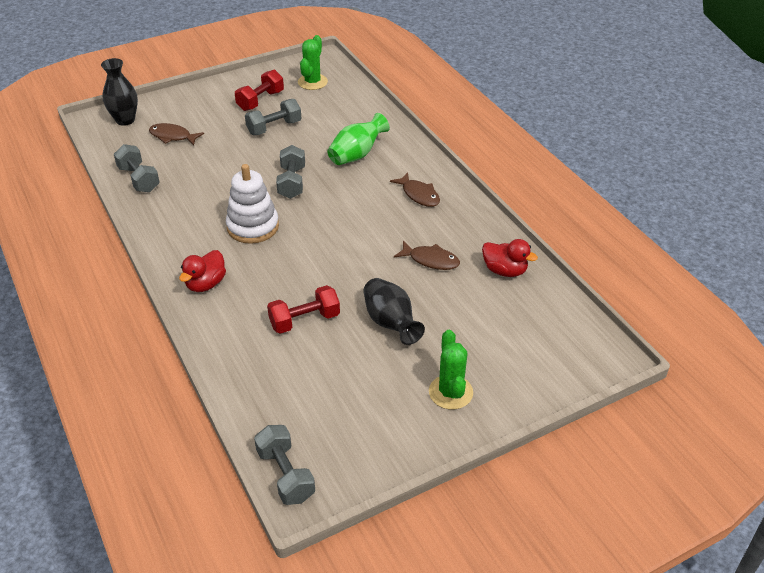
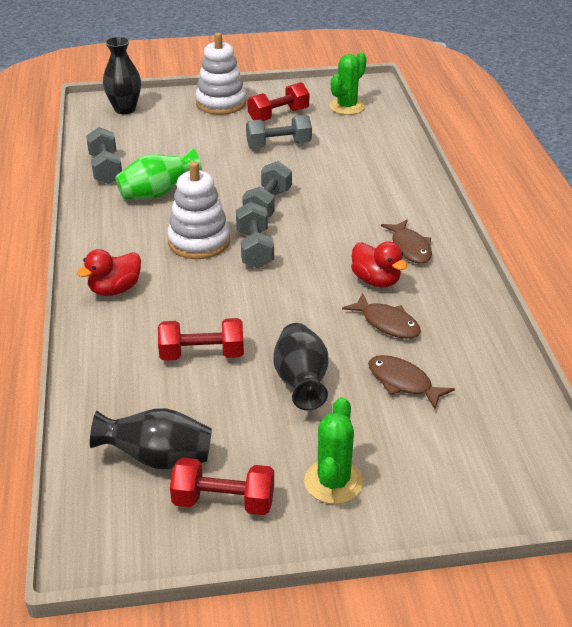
camera: 20 degrees right, 5 degrees down
brown fish [149,123,204,146] -> brown fish moved to [368,355,455,409]
grey dumbbell [254,425,315,505] -> grey dumbbell moved to [236,202,274,269]
green vase [327,113,390,165] -> green vase moved to [115,148,202,199]
red duck [482,239,538,277] -> red duck moved to [351,241,407,288]
none -> black vase [90,408,212,469]
none -> red dumbbell [170,458,274,515]
none -> white stacking toy [195,33,246,115]

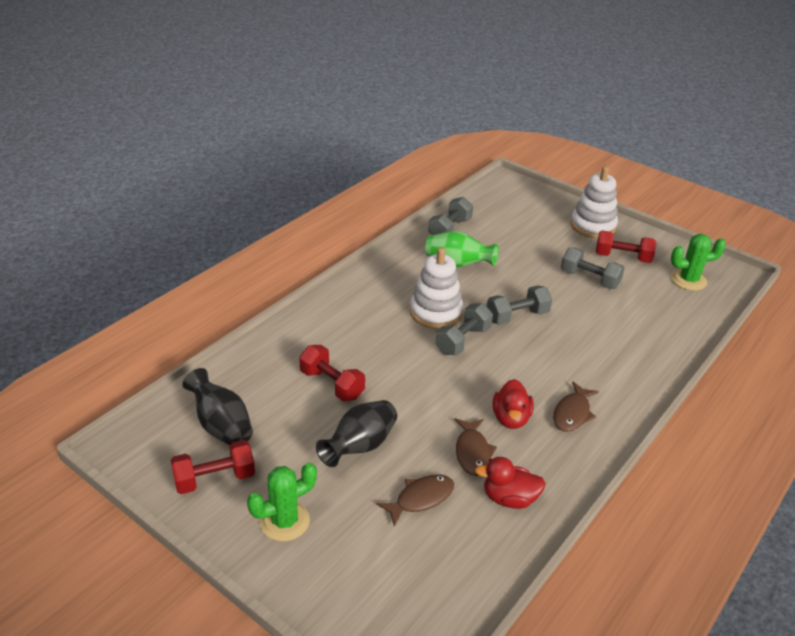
camera: 45 degrees right, 0 degrees up
red duck [77,249,141,296] -> red duck moved to [475,457,546,509]
black vase [103,36,141,114] -> none
red dumbbell [170,458,274,515] -> red dumbbell turned 75 degrees counterclockwise [171,440,255,494]
brown fish [368,355,455,409] -> brown fish turned 60 degrees clockwise [376,474,454,527]

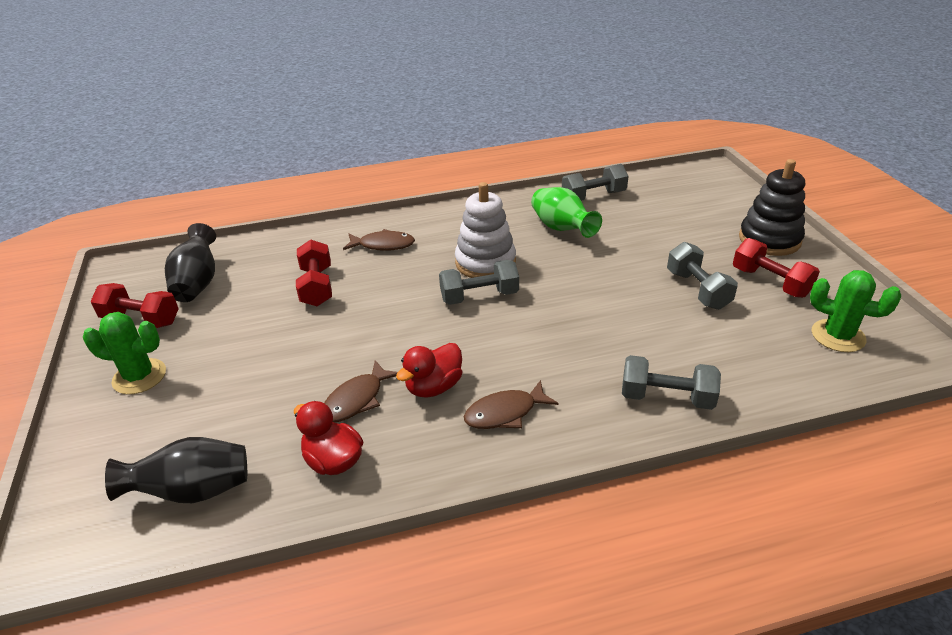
camera: 40 degrees right, 0 degrees up
black vase [316,400,397,467] -> black vase moved to [105,437,247,503]
brown fish [376,474,454,527] -> brown fish moved to [343,229,415,251]
grey dumbbell [487,285,552,325] -> grey dumbbell moved to [622,355,721,410]
white stacking toy [570,166,618,238] -> black stacking toy [739,159,805,256]

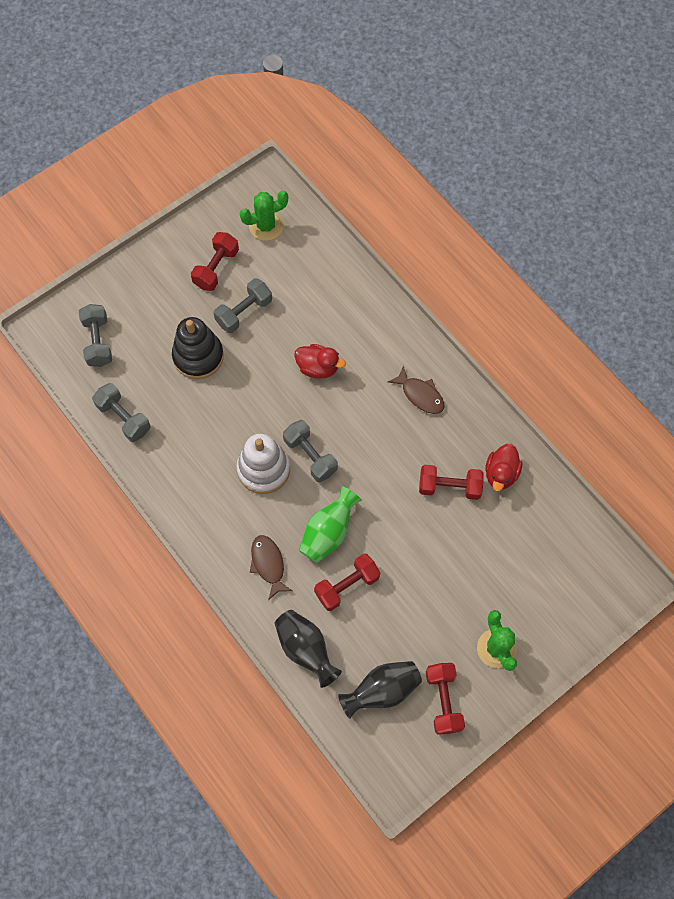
camera: 115 degrees left, 30 degrees up
black vase [105,437,247,503] -> black vase moved to [275,610,342,688]
brown fish [324,360,398,422] -> red dumbbell [419,465,484,500]
red duck [396,343,462,398] -> red duck moved to [294,344,346,378]
green vase [531,187,602,238] -> green vase moved to [299,486,362,563]
grey dumbbell [622,355,721,410] -> grey dumbbell moved to [79,304,112,367]
black stacking toy [739,159,805,256] -> black stacking toy moved to [172,317,224,379]
green cactus [810,270,901,352] -> green cactus turned 60 degrees clockwise [240,191,288,241]

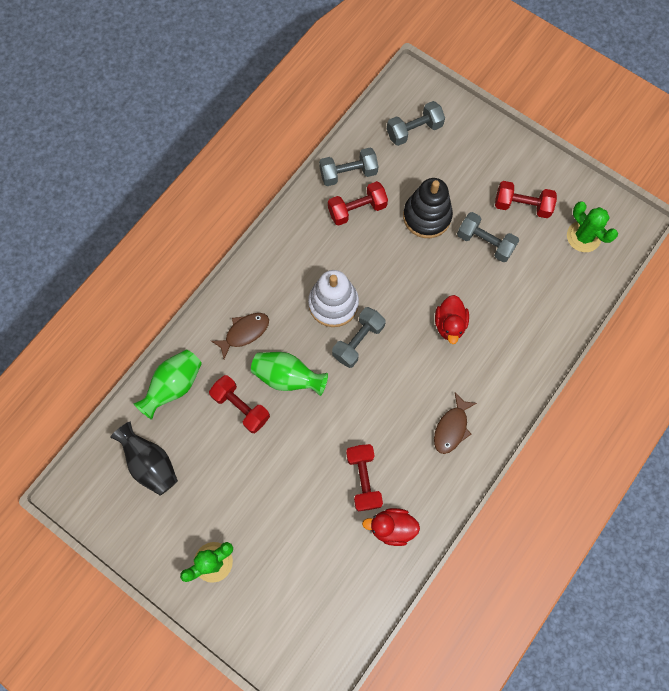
camera: 75 degrees right, 5 degrees up
grey dumbbell [92,383,151,442] -> grey dumbbell turned 45 degrees clockwise [319,148,378,186]
black vase [275,610,342,688] -> green vase [133,350,202,420]
red dumbbell [426,663,465,735] -> red dumbbell moved to [328,181,388,226]

